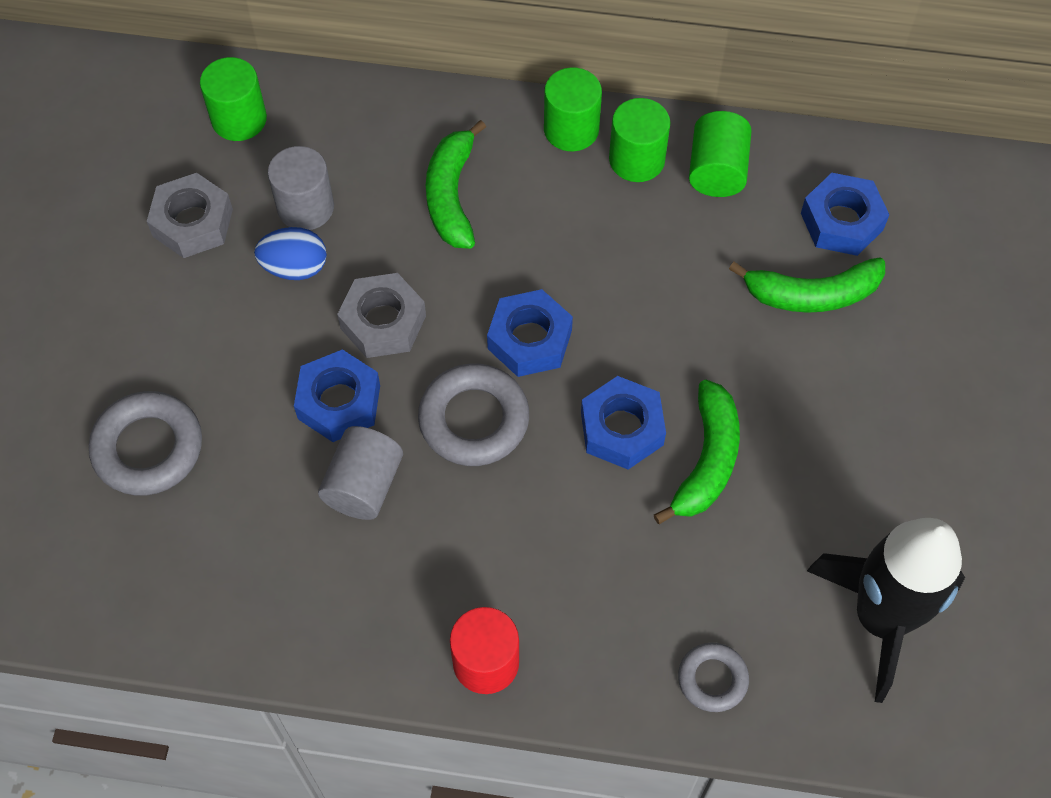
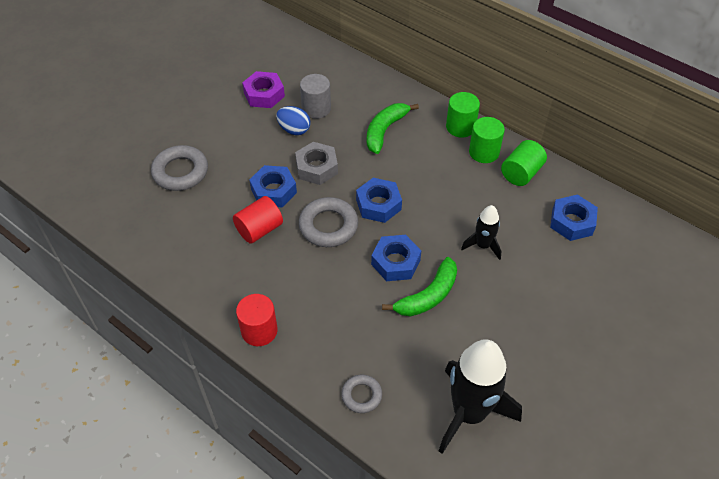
camera: 30 degrees right, 10 degrees down
grey nut [147,173,233,258] -> purple nut [242,71,285,108]
green cylinder [200,57,267,141] -> none
grey cylinder [318,426,403,520] -> red cylinder [233,196,283,244]
green banana [729,257,885,313] -> none
none -> black rocket [461,205,501,260]

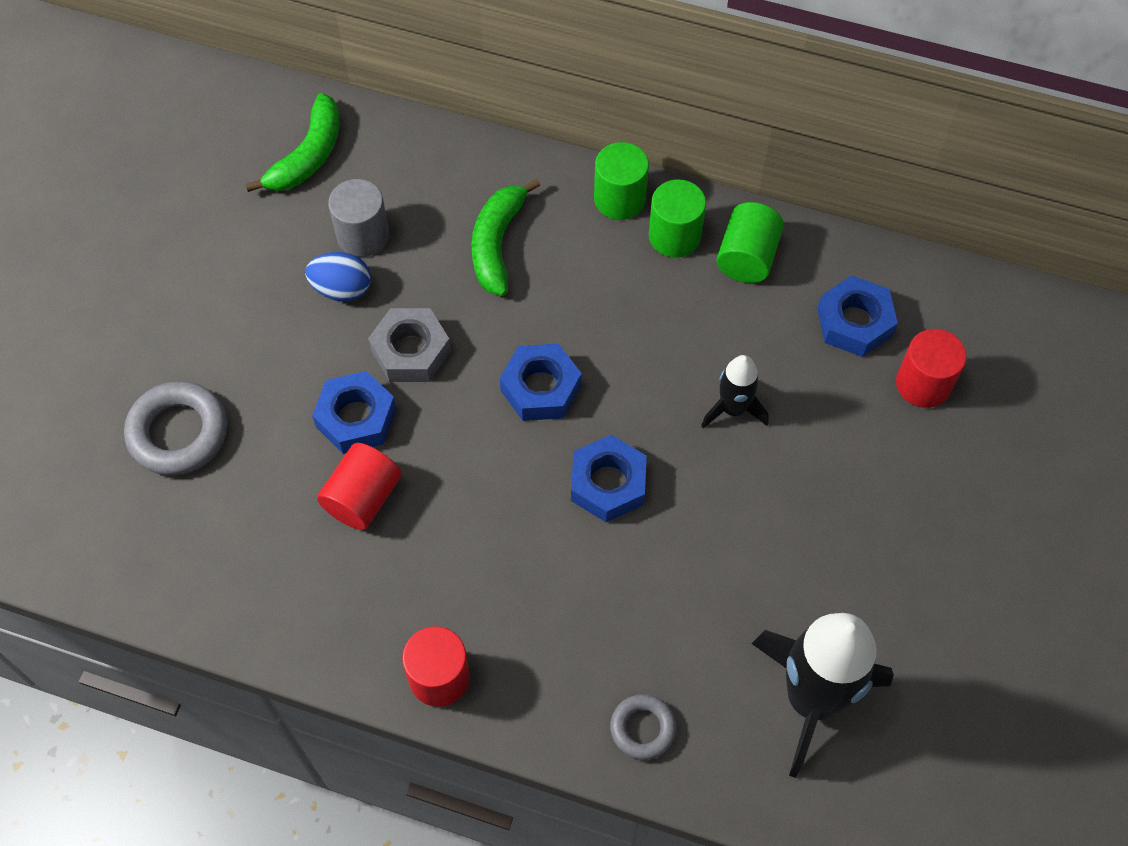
camera: 20 degrees left, 10 degrees up
purple nut [242,71,285,108] -> none
grey ring [299,197,358,247] -> none
green banana [382,257,457,316] -> green banana moved to [245,93,339,192]
none -> red cylinder [896,329,967,408]

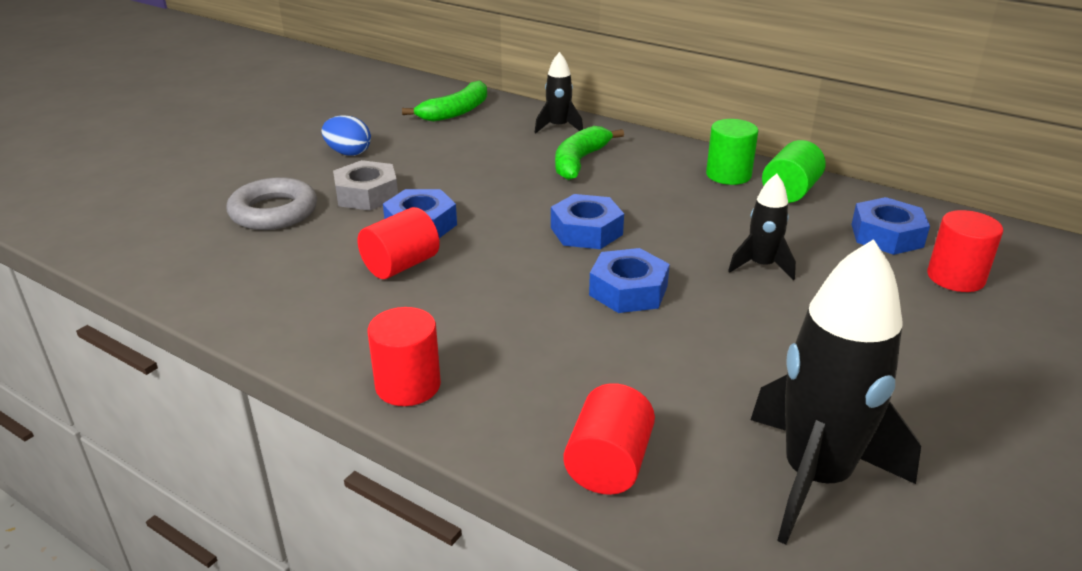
camera: 15 degrees right, 30 degrees down
blue egg [305,252,371,301] -> blue egg moved to [322,115,371,156]
grey cylinder [328,179,389,257] -> none
grey nut [368,308,451,382] -> grey nut moved to [333,160,398,211]
green cylinder [594,142,649,220] -> none
grey ring [610,694,676,760] -> red cylinder [563,383,655,495]
none -> black rocket [535,52,583,133]

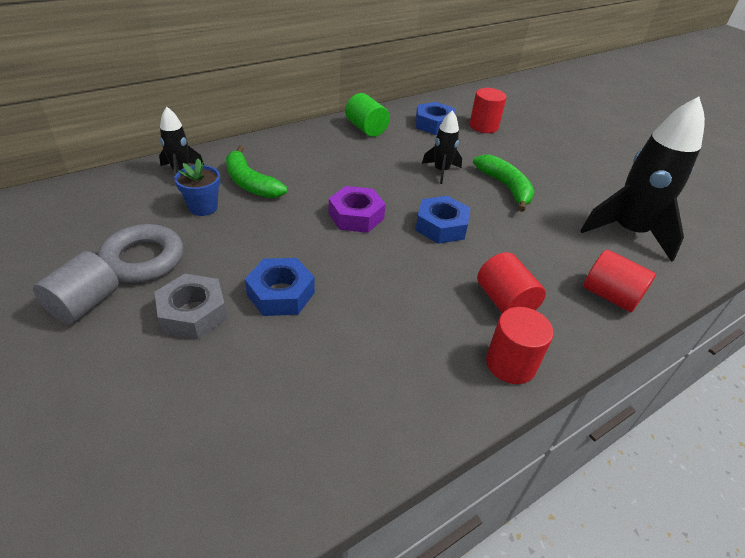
camera: 70 degrees left, 10 degrees up
grey ring [226,177,317,230] -> grey ring moved to [98,224,184,283]
blue egg [322,115,371,156] -> grey cylinder [33,251,119,324]
red cylinder [357,207,440,279] -> red cylinder moved to [477,252,546,313]
green banana [402,80,487,122] -> green banana moved to [473,155,535,212]
blue nut [551,194,624,249] -> purple nut [329,186,386,233]
green cylinder [706,119,758,185] -> none
none -> blue flower pot [174,159,220,216]

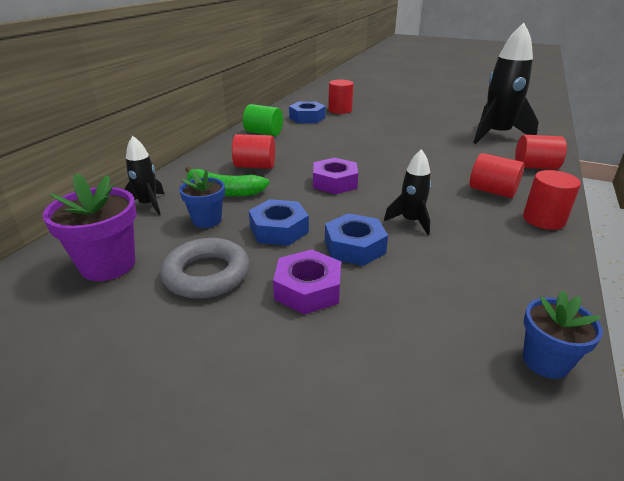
camera: 30 degrees left, 10 degrees down
grey cylinder [33,251,119,324] -> none
grey nut [155,274,227,339] -> purple nut [273,249,341,315]
blue nut [415,196,470,244] -> blue nut moved to [249,199,309,246]
black rocket [422,110,462,184] -> black rocket moved to [384,149,431,235]
green banana [473,155,535,212] -> none
none -> purple flower pot [43,173,136,281]
none -> red cylinder [232,134,275,169]
none -> blue flower pot [523,291,603,379]

